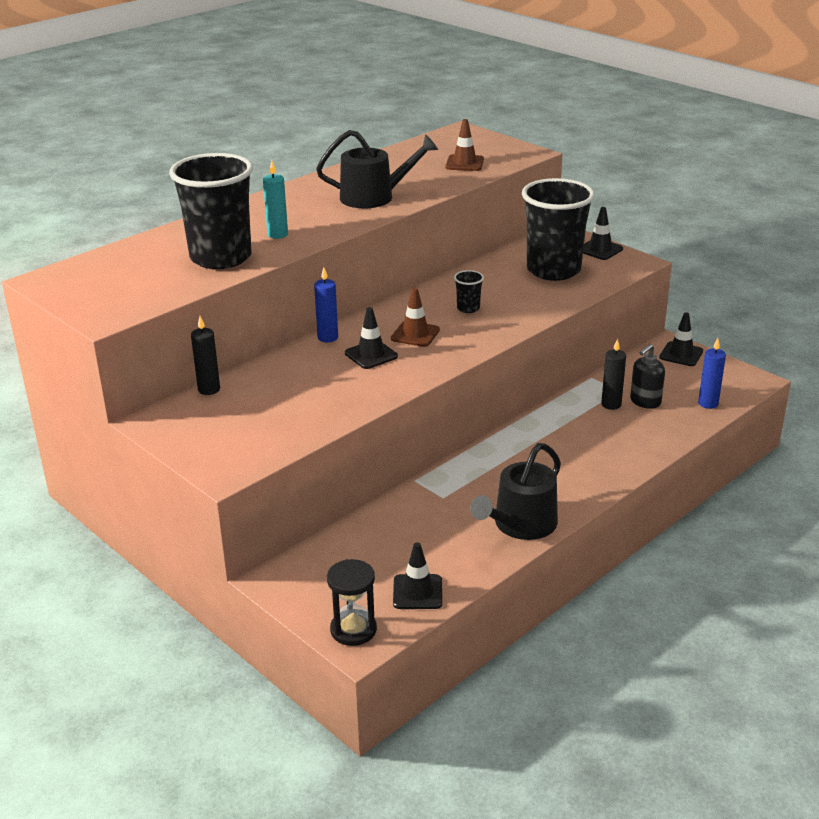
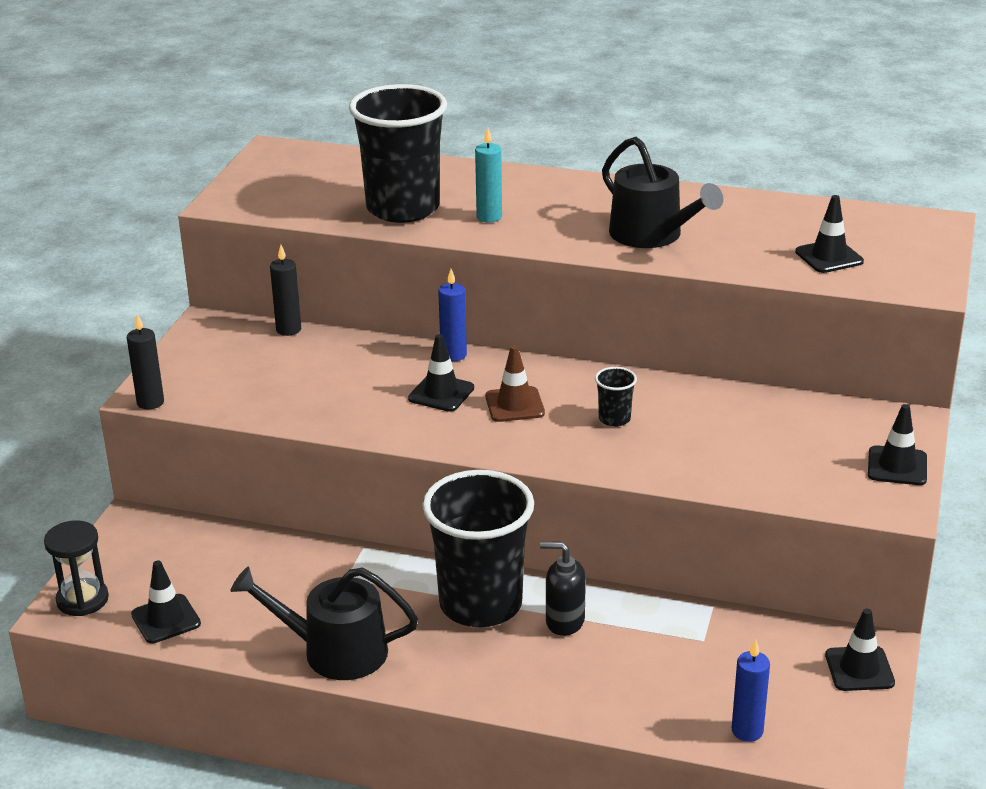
camera: 60 degrees right, 0 degrees up
brown traffic cone [445,119,484,171] -> black traffic cone [795,195,864,273]
black cup [522,178,595,281] -> black cup moved to [422,470,534,627]
black candle [601,338,626,410] -> black candle moved to [127,313,164,409]
black soap dispenser [630,344,665,409] -> black soap dispenser moved to [540,542,586,636]

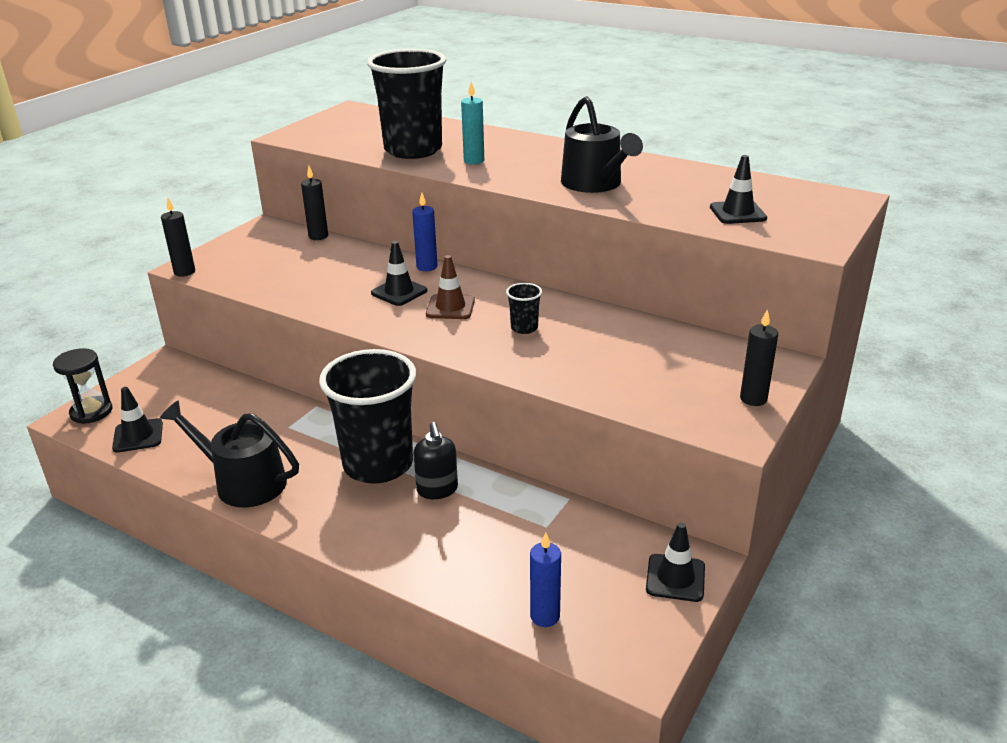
camera: 15 degrees right, 0 degrees up
black soap dispenser [540,542,586,636] -> black soap dispenser turned 135 degrees counterclockwise [413,422,458,499]
black traffic cone [868,404,927,485] -> black candle [740,309,778,406]

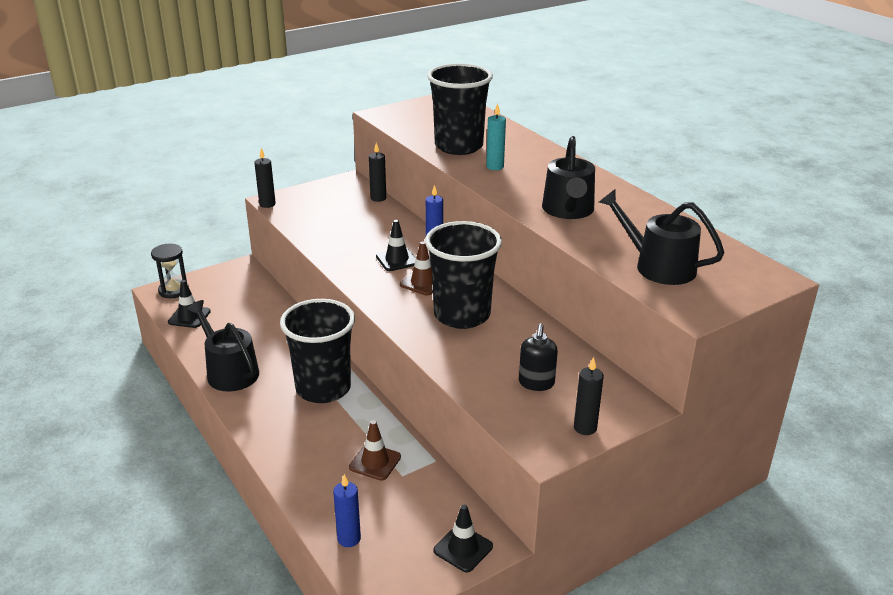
camera: 25 degrees right, 0 degrees up
black soap dispenser [413,422,458,499] -> black soap dispenser moved to [519,323,558,391]
black cup [506,283,542,334] -> black cup [425,221,502,329], size x2.50
black traffic cone [710,155,767,224] -> black watering can [599,189,724,285]
none -> brown traffic cone [349,420,401,481]

